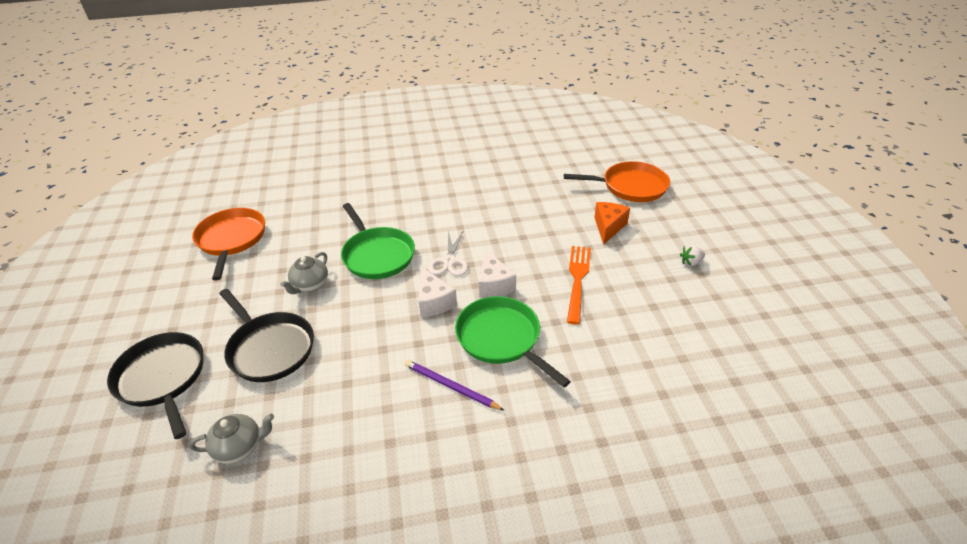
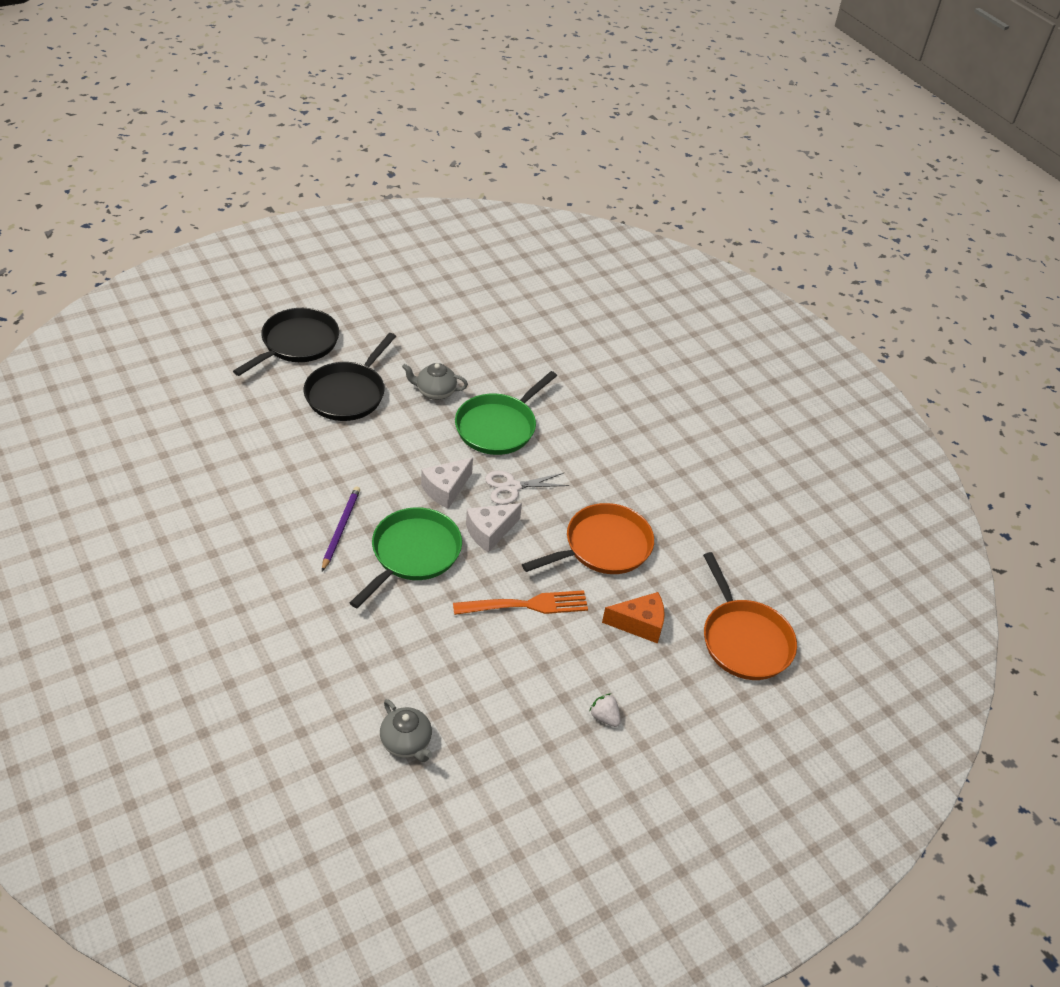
camera: 65 degrees right, 5 degrees up
grey teapot [189,414,274,464] -> grey teapot moved to [380,699,432,762]
orange pan [192,208,265,281] -> orange pan moved to [522,503,654,574]

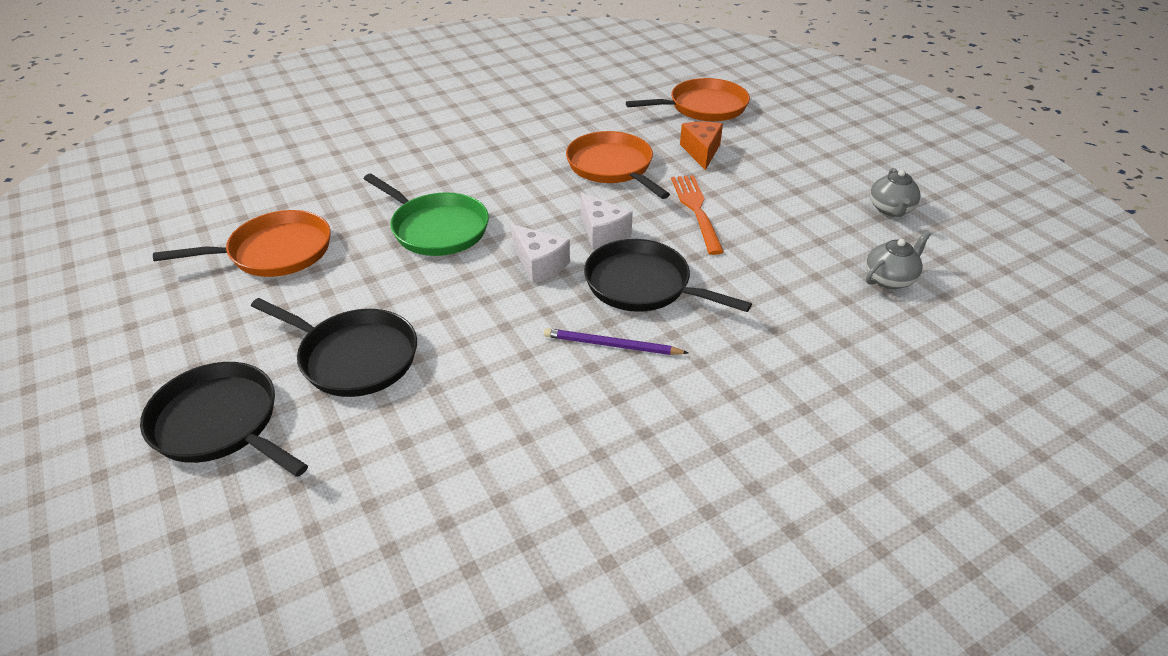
camera: 85 degrees left, 5 degrees down
green pan [350,507,462,608] -> black pan [584,239,752,312]
grey teapot [402,363,468,400] -> grey teapot moved to [870,168,921,217]
white scissors [485,471,569,505] -> none
white strawberry [589,694,621,727] -> none
none -> orange pan [153,210,331,277]

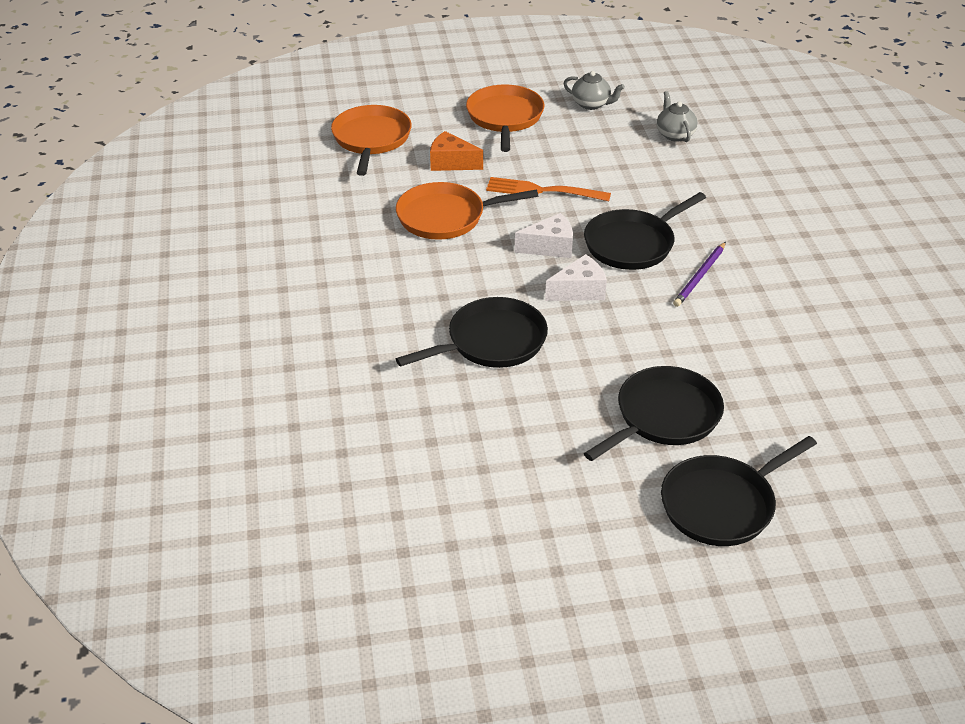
camera: 70 degrees left, 0 degrees up
orange pan [153,210,331,277] -> orange pan moved to [466,84,545,152]
green pan [364,174,489,256] -> black pan [396,297,548,368]

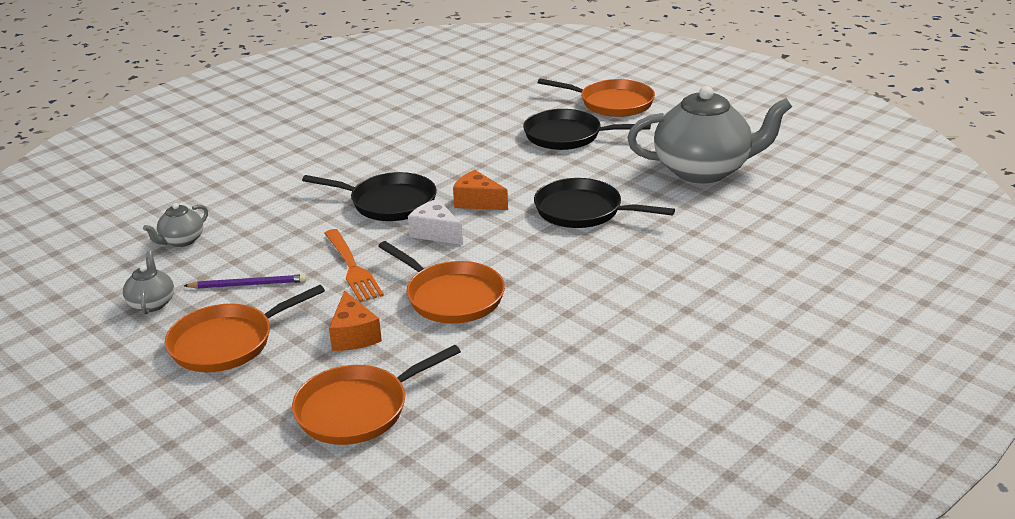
camera: 125 degrees left, 10 degrees down
white cheese [545,254,607,301] -> orange cheese [453,170,508,210]
black pan [661,436,817,546] -> orange pan [538,78,655,117]
purple pencil [673,242,726,307] -> purple pencil moved to [184,274,306,289]
none -> grey teapot [627,86,792,183]

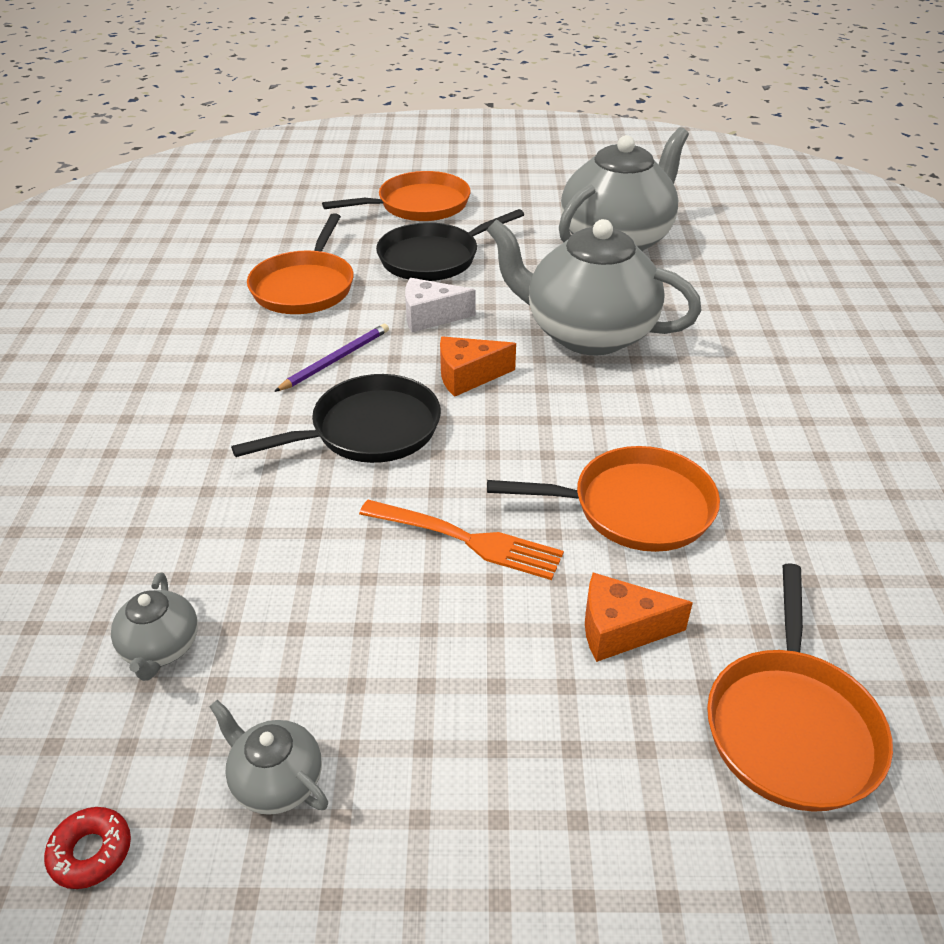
camera: 45 degrees left, 10 degrees up
orange pan [165,285,325,372] -> orange pan moved to [247,213,354,314]
purple pencil [184,274,306,289] -> purple pencil moved to [274,324,389,392]
orange cheese [329,291,382,351] -> orange cheese turned 150 degrees clockwise [585,572,693,662]
white cheese [408,199,463,245] -> white cheese moved to [405,278,476,332]
black pan [534,178,675,228] -> grey teapot [487,219,701,355]
none -> red donut [44,807,131,889]

